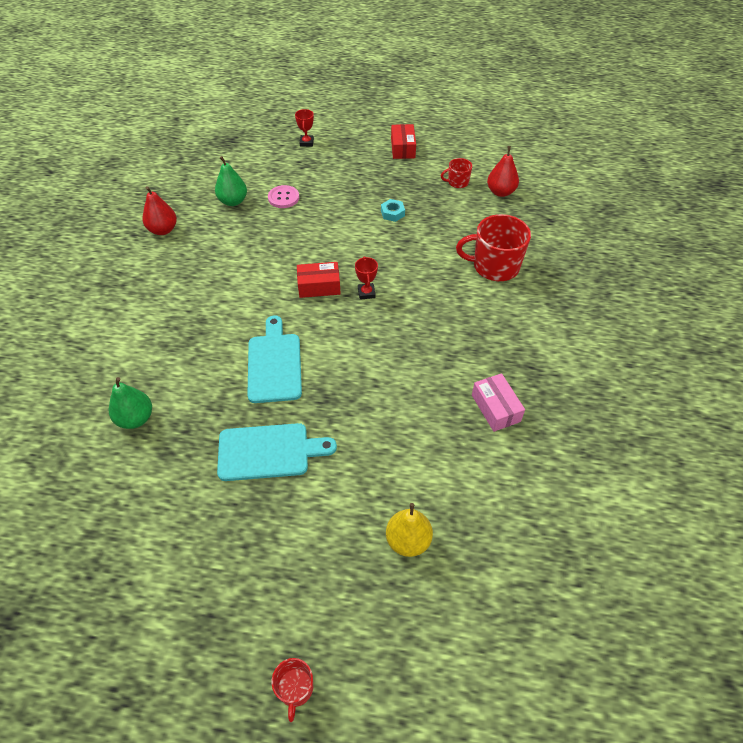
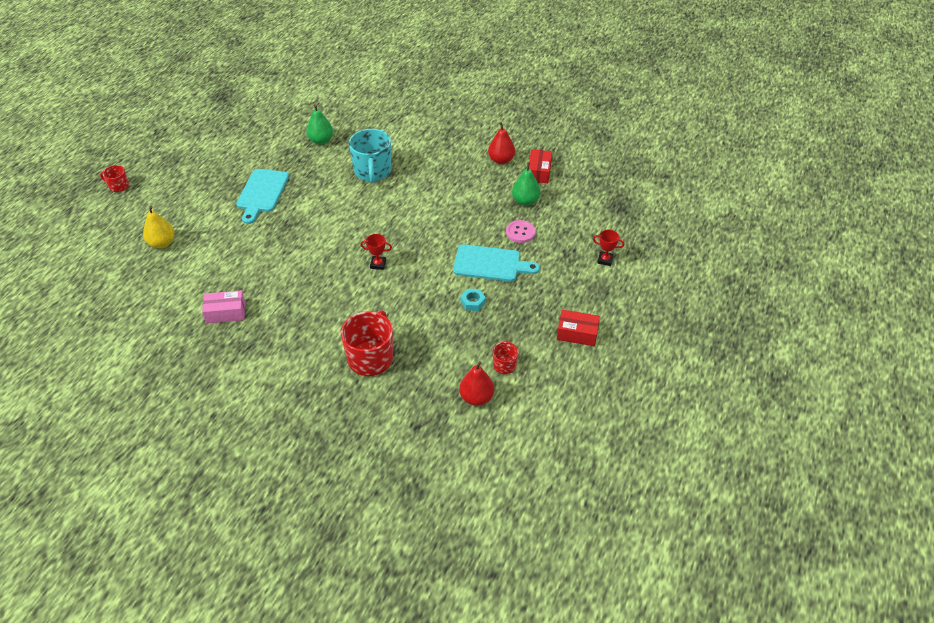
camera: 105 degrees right, 5 degrees down
turquoise cutting board [247,315,302,403] -> turquoise cutting board moved to [453,244,540,282]
red box [297,262,341,298] -> red box moved to [529,149,552,183]
none -> turquoise mug [349,129,391,183]

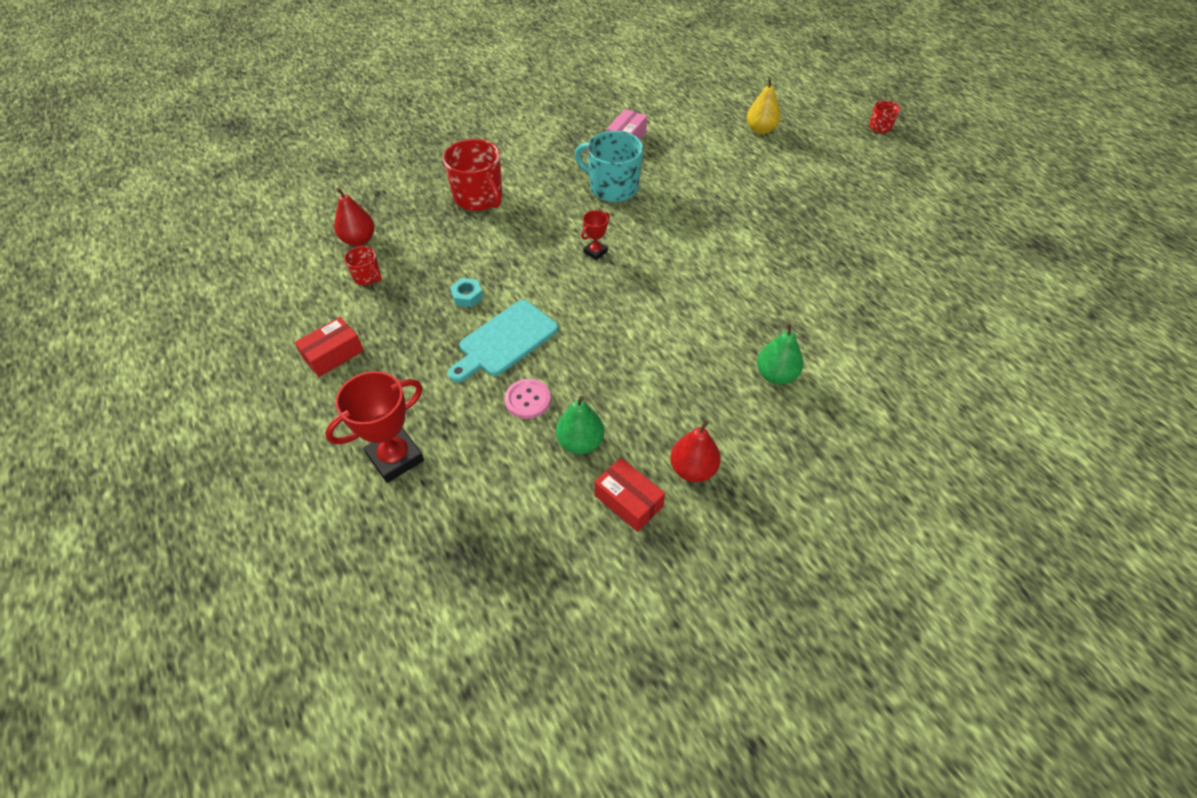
camera: 125 degrees right, 5 degrees up
turquoise cutting board [236,169,289,224] -> none
green pear [306,104,333,145] -> green pear moved to [757,322,803,385]
turquoise mug [349,129,391,183] -> turquoise mug moved to [575,131,643,202]
red trophy [593,230,624,266] -> red trophy [325,371,424,483], size x1.94

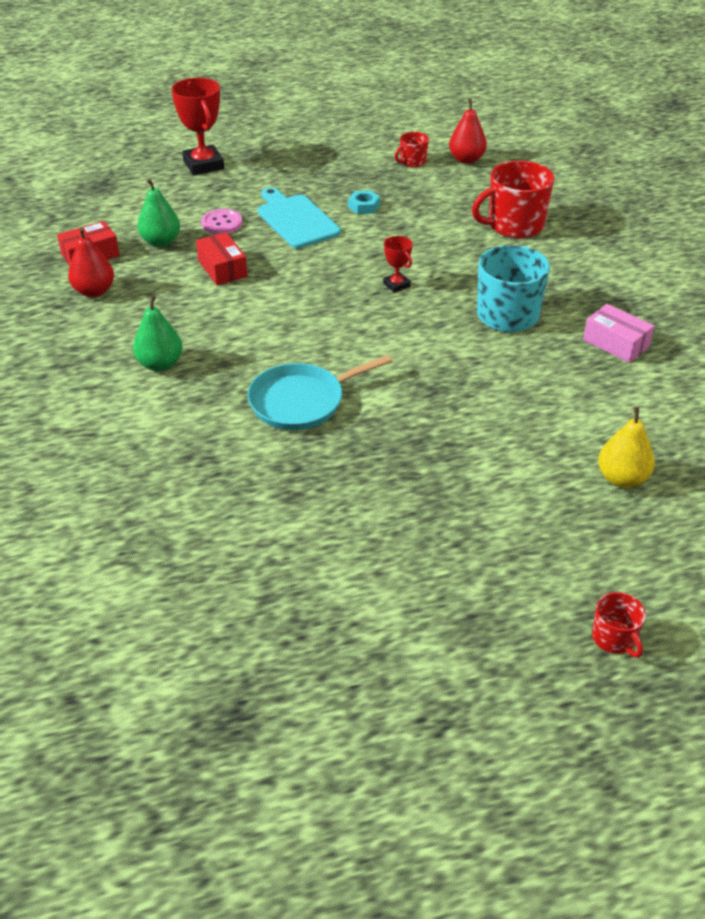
camera: 105 degrees right, 10 degrees down
red box [294,317,364,377] -> red box moved to [196,232,248,285]
none -> turquoise pan [247,355,392,430]

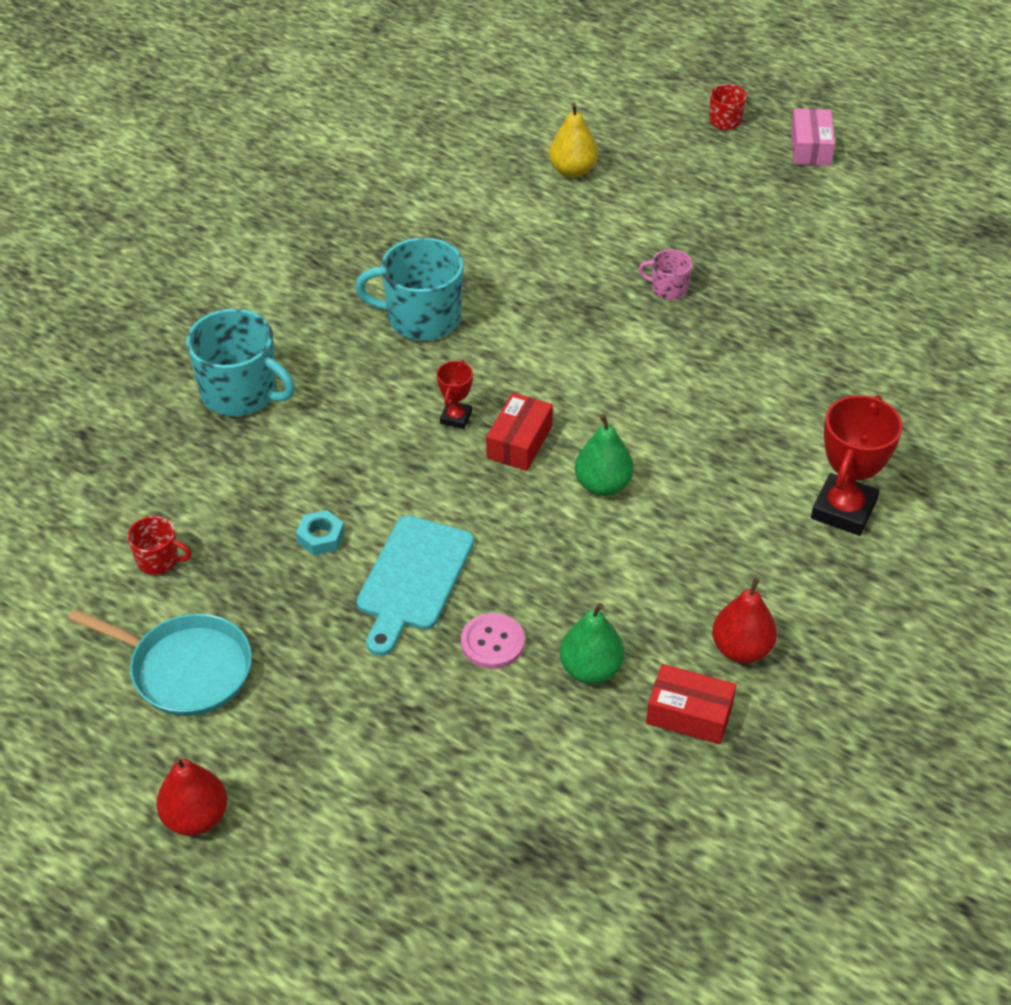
camera: 130 degrees left, 5 degrees up
green pear [133,295,183,371] -> green pear moved to [575,414,634,496]
red trophy [171,78,224,175] -> red trophy moved to [811,395,903,536]
red box [196,232,248,285] -> red box moved to [486,392,553,471]
turquoise pan [247,355,392,430] -> turquoise pan moved to [69,609,252,716]
red pear [449,99,487,164] -> red pear moved to [156,757,227,836]
red mug [472,161,554,238] -> turquoise mug [186,309,295,416]
pink box [583,304,654,363] -> pink box moved to [790,109,835,166]
none -> pink mug [639,249,693,300]

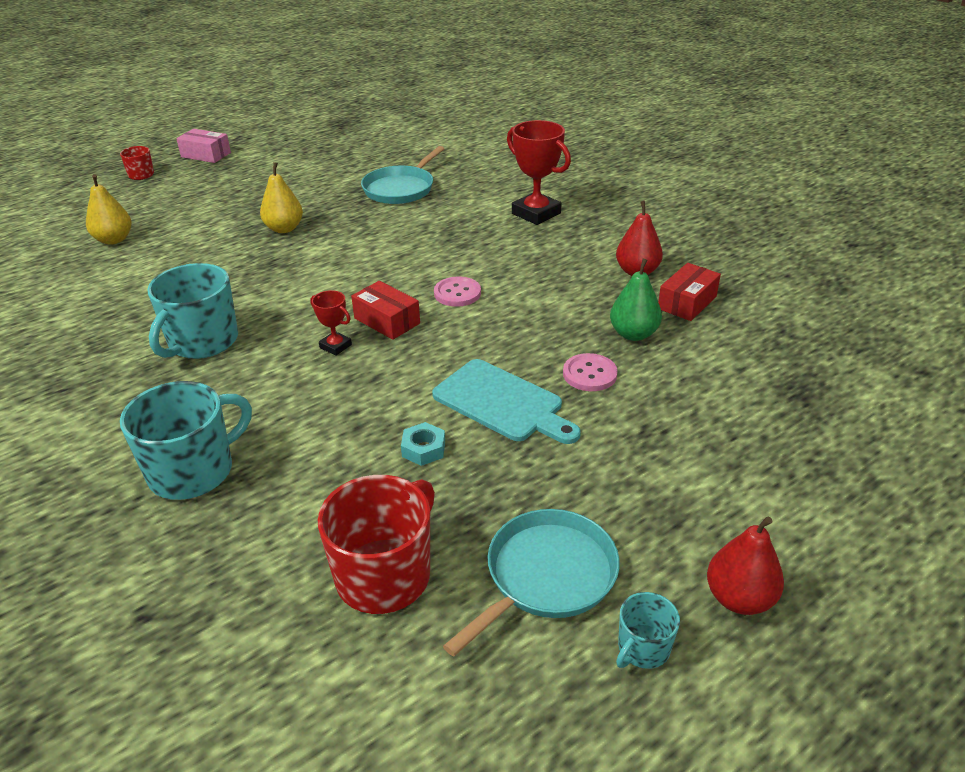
camera: 70 degrees left, 10 degrees down
red mug [128,516,191,575] -> red mug [318,475,435,614], size x1.98
green pear [575,414,634,496] -> pink button [434,277,481,307]
pink mug [639,249,693,300] -> yellow pear [260,162,303,233]
none -> turquoise pan [361,146,444,204]
none -> turquoise mug [616,592,680,669]

